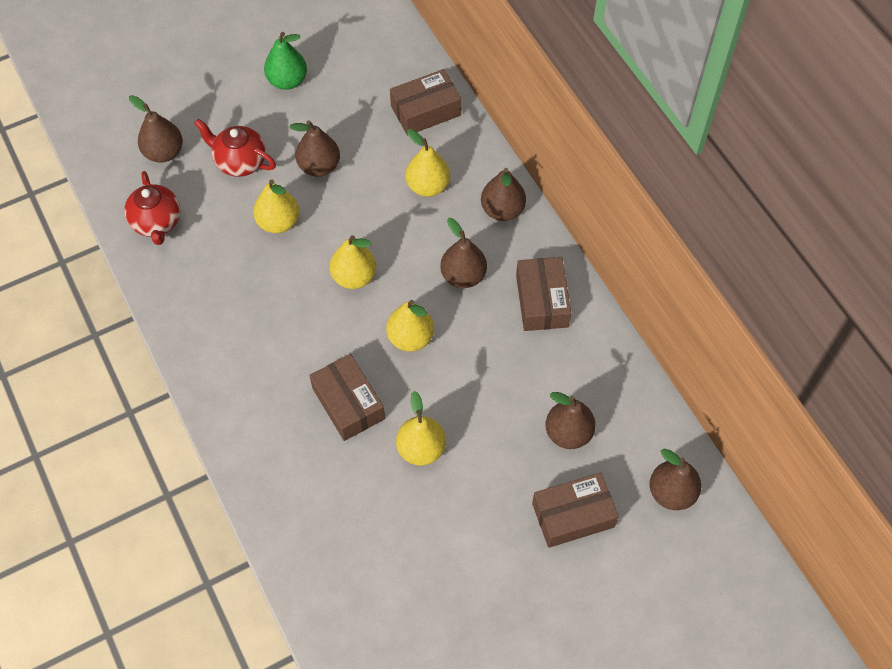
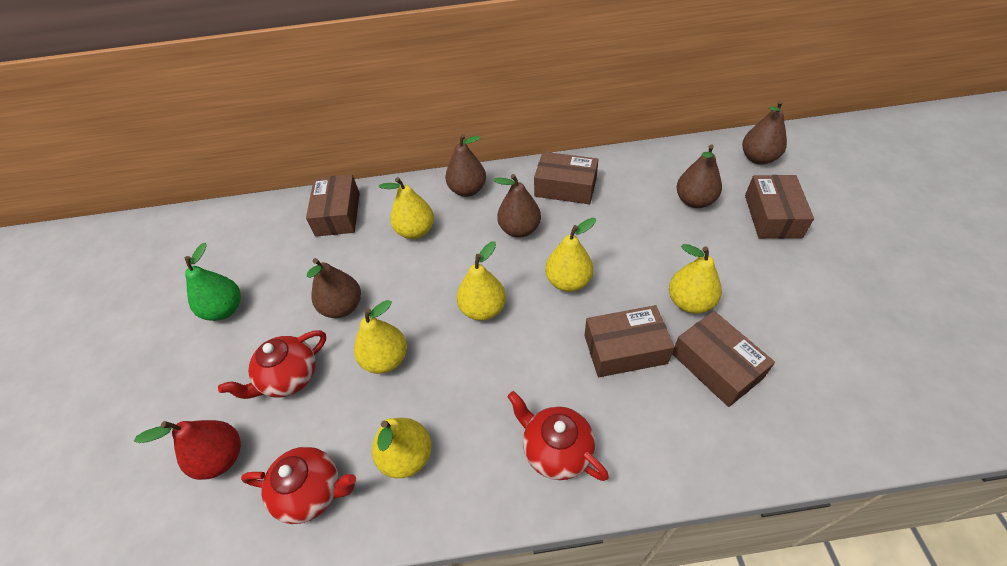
camera: 65 degrees left, 10 degrees down
brown pear [129,95,183,163] -> red pear [134,420,241,480]
none -> yellow pear [372,418,431,478]
none -> red teapot [507,391,609,481]
none -> brown box [672,311,775,407]

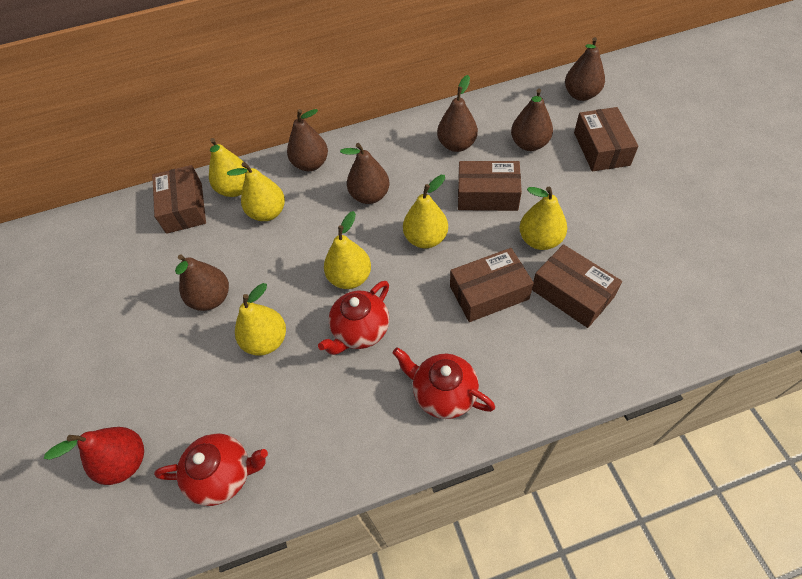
camera: 10 degrees left, 5 degrees up
green pear [184,243,241,321] -> none
red teapot [218,330,326,399] -> red teapot moved to [318,281,389,355]
yellow pear [372,418,431,478] -> yellow pear moved to [209,138,248,197]
brown box [534,152,599,204] -> brown box moved to [458,161,522,211]
none -> brown pear [437,75,478,152]

